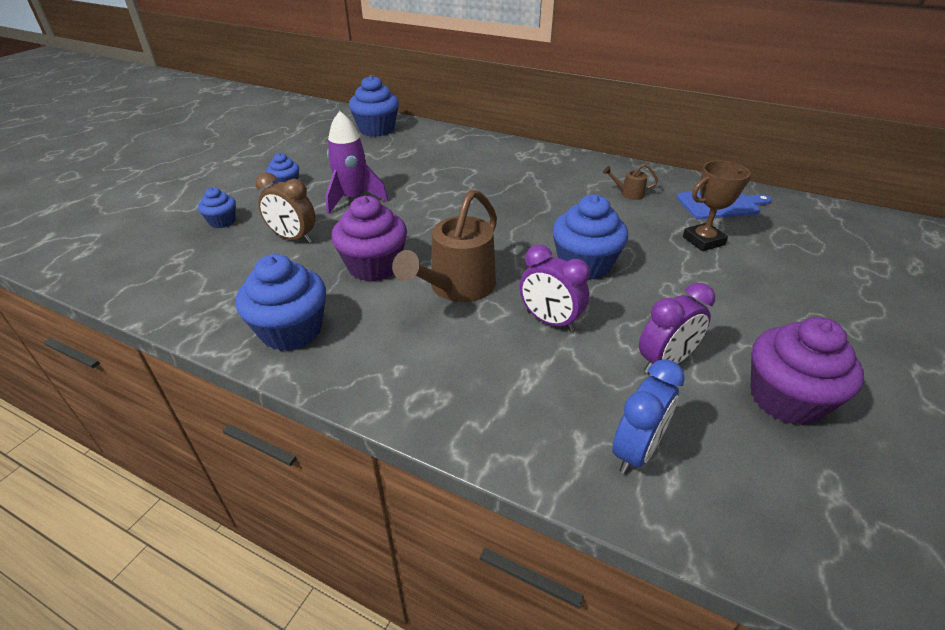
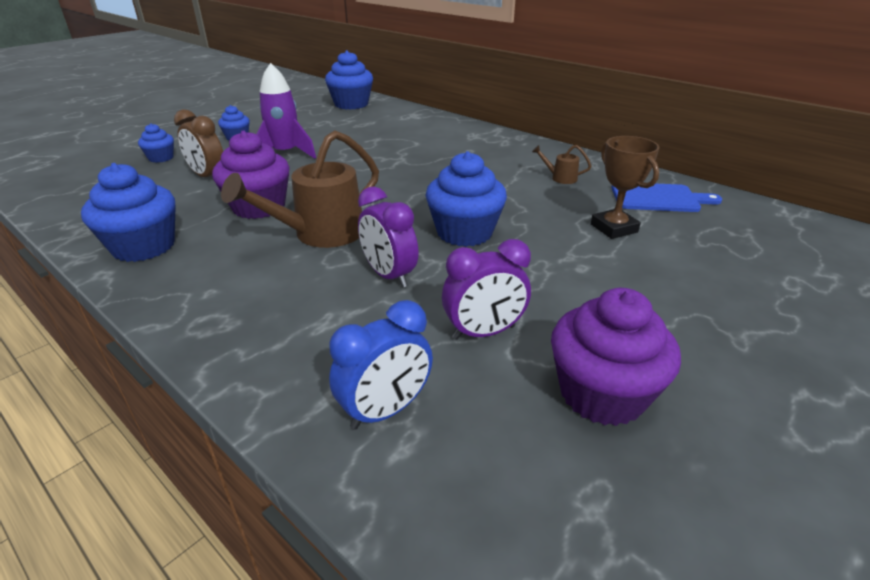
camera: 15 degrees right, 5 degrees down
brown trophy [683,160,751,251] -> brown trophy turned 75 degrees clockwise [591,136,659,239]

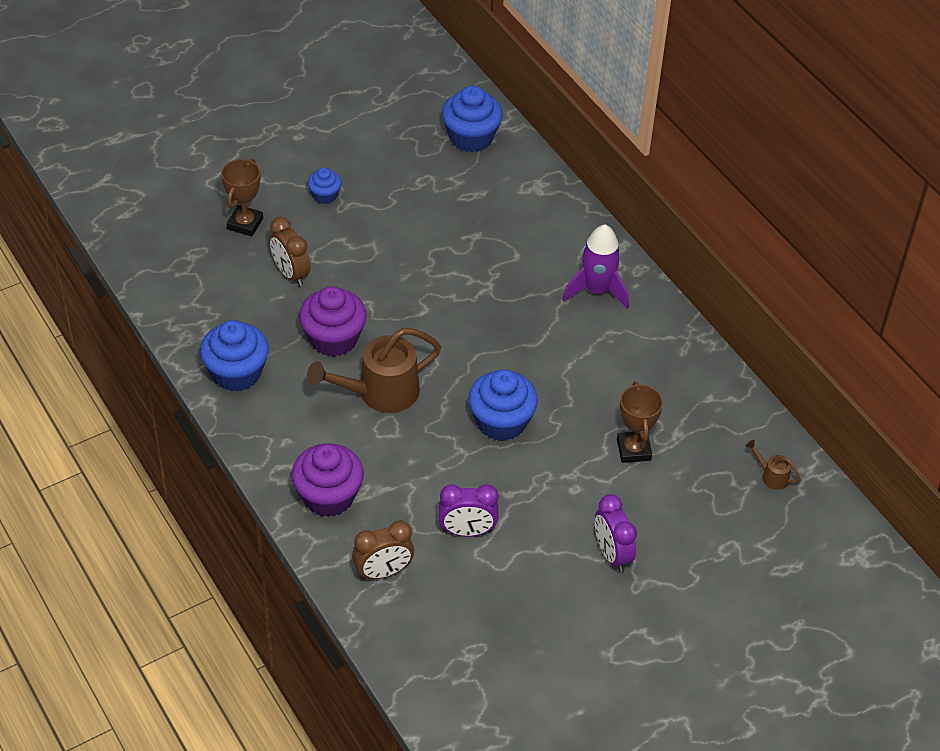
camera: 15 degrees right, 15 degrees up
blue cupcake [138,123,174,163] -> brown trophy [221,159,263,236]
purple rocket [256,63,316,159] -> purple rocket moved to [562,225,629,309]
blue clock [329,300,433,430] -> brown clock [352,520,414,580]
purple clock [358,187,419,288] -> purple clock moved to [595,494,637,572]
brown watering can [532,145,591,184] -> brown watering can moved to [746,440,801,490]
purple cupcake [551,288,681,426] -> purple cupcake moved to [291,443,364,517]
blue cutting board [611,183,722,212] -> none

